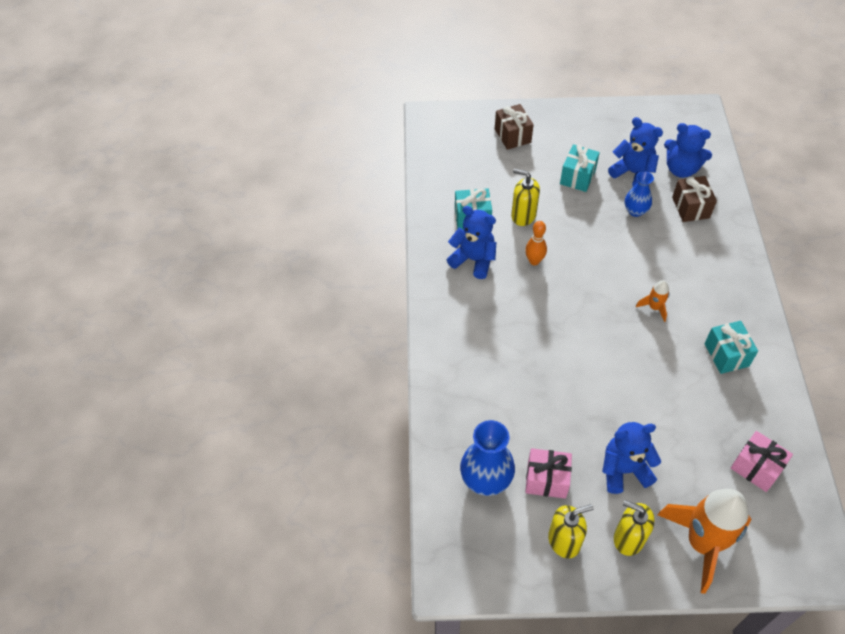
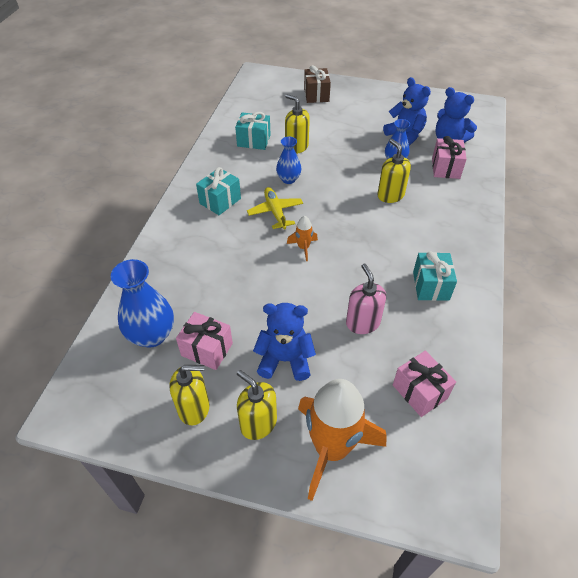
camera: 15 degrees right, 5 degrees down
blue teddy bear [447,206,496,279] -> none
orange bowling pin [525,221,547,265] -> blue vase [276,137,301,184]
turquoise gift [560,144,600,192] -> turquoise gift moved to [196,167,241,215]
orange rocket [636,280,670,322] -> orange rocket moved to [287,216,318,261]
brown gift [672,176,717,222] -> pink gift [432,136,467,179]
none -> yellow plane [247,187,303,229]
none -> pink soap dispenser [346,264,386,334]
none -> yellow soap dispenser [377,139,411,203]

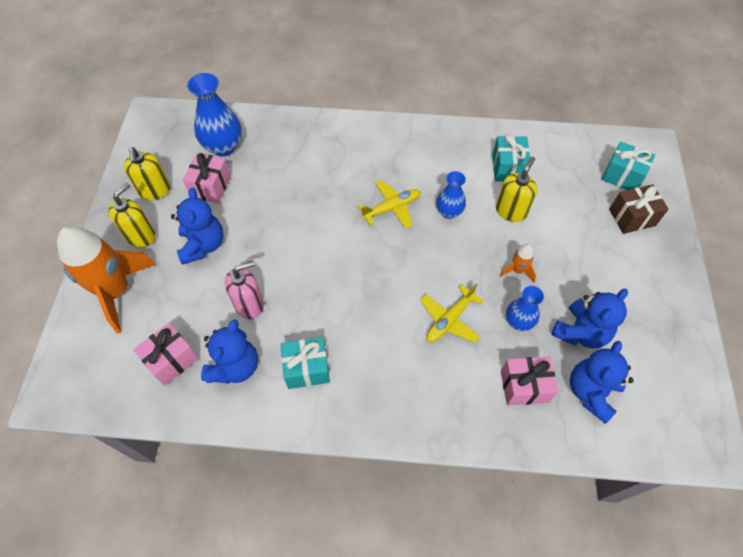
camera: 80 degrees right, 10 degrees up
turquoise gift [196,167,241,215] -> turquoise gift moved to [601,142,655,190]
orange rocket [287,216,318,261] -> orange rocket moved to [499,244,536,282]
yellow soap dispenser [377,139,411,203] -> yellow plane [420,284,483,343]
none -> blue teddy bear [201,319,258,384]

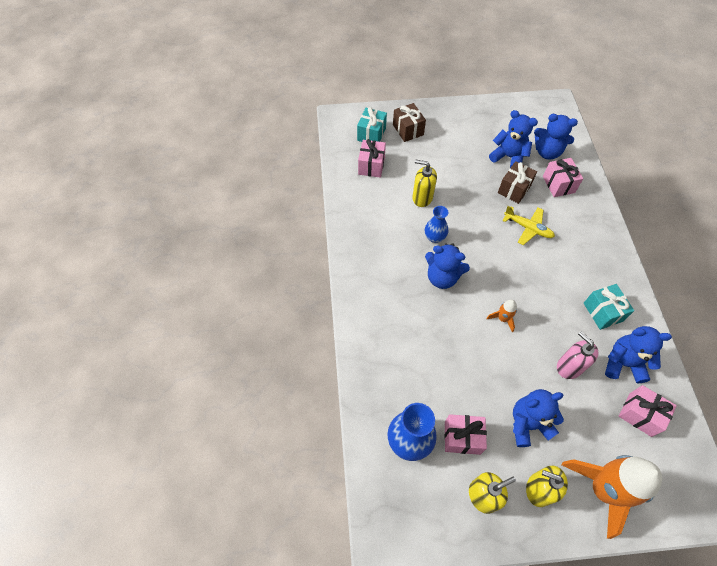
camera: 100 degrees left, 0 degrees up
yellow plane [358,180,421,229] -> blue teddy bear [425,243,470,289]
turquoise gift [492,135,530,182] -> none
orange rocket [499,244,536,282] -> orange rocket moved to [486,300,517,332]
blue vase [506,286,544,331] -> brown gift [498,161,537,204]
none -> pink gift [358,139,386,178]

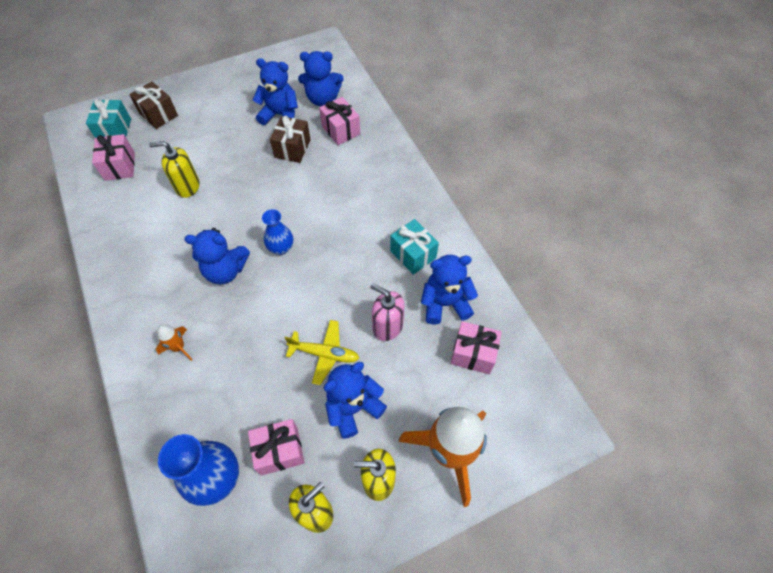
camera: 20 degrees left, 0 degrees up
blue vase [425,206,448,243] -> blue vase moved to [262,209,293,255]
orange rocket [486,300,517,332] -> orange rocket moved to [156,325,193,361]
yellow plane [502,206,555,245] -> yellow plane moved to [285,320,359,385]

